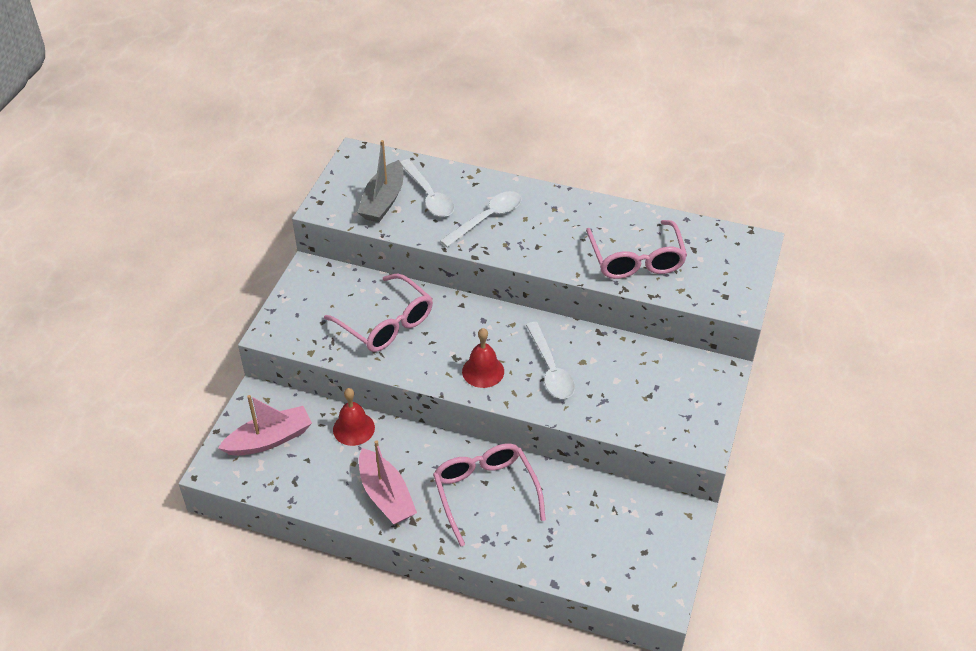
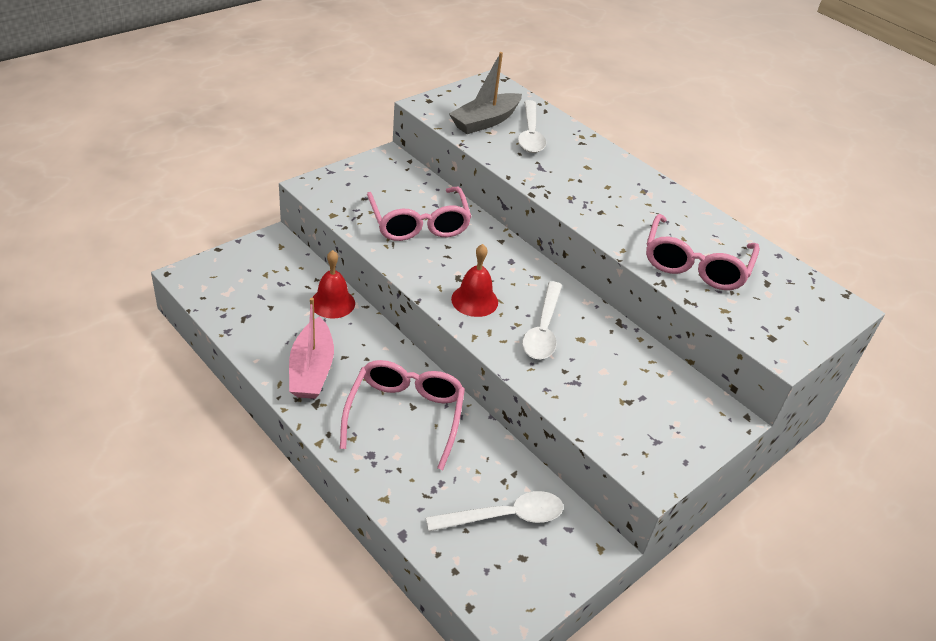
camera: 25 degrees right, 5 degrees down
pink boat [218,395,312,456] -> none
white spoon [440,191,522,247] -> white spoon moved to [426,491,564,532]

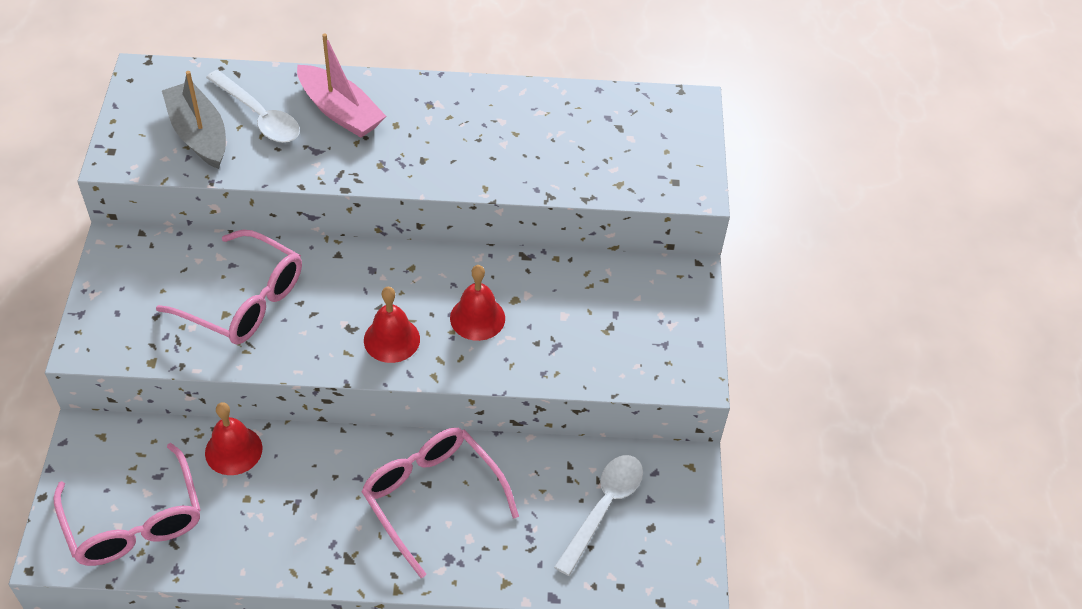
camera: 45 degrees left, 10 degrees up
pink boat [289,298,334,399] -> pink boat moved to [297,34,386,138]
grey boat [449,52,522,134] -> grey boat turned 150 degrees clockwise [162,71,226,169]
white spoon [522,281,562,359] -> red bell [450,265,505,341]
pink glasses [646,214,760,290] -> pink glasses moved to [53,443,201,566]

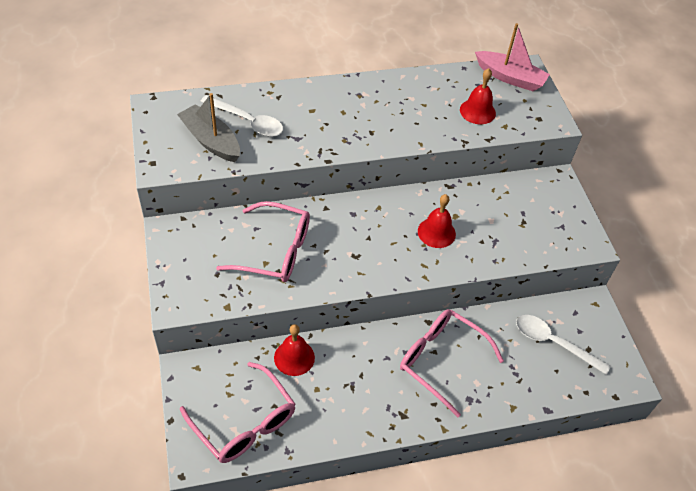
camera: 15 degrees left, 0 degrees up
pink boat [297,34,386,138] -> pink boat moved to [475,23,550,92]
red bell [364,287,420,363] -> red bell moved to [460,68,496,124]
white spoon [554,455,643,576] -> white spoon turned 75 degrees counterclockwise [516,315,611,375]

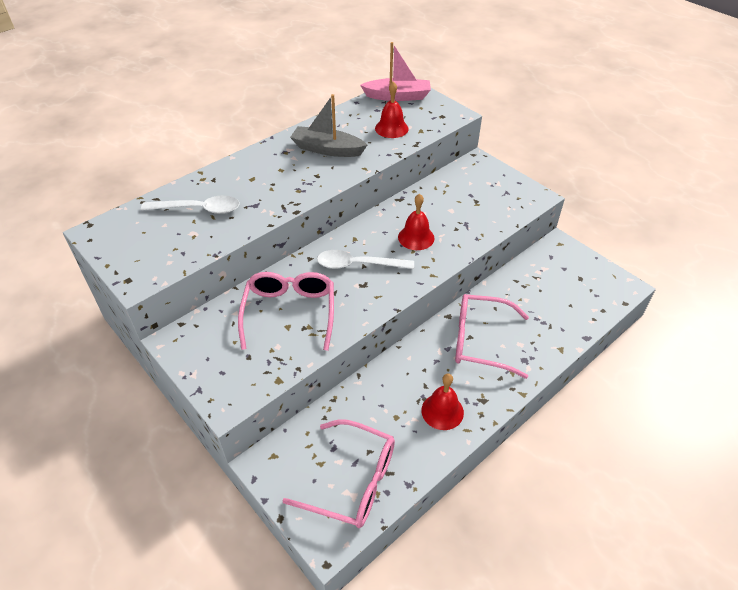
camera: 25 degrees left, 5 degrees down
grey boat [177,93,240,162] -> grey boat moved to [290,94,367,157]
pink glasses [216,201,310,282] -> pink glasses turned 75 degrees counterclockwise [238,272,334,351]
red bell [274,324,315,376] -> red bell moved to [421,373,464,430]
white spoon [516,315,611,375] -> white spoon moved to [317,250,414,269]

